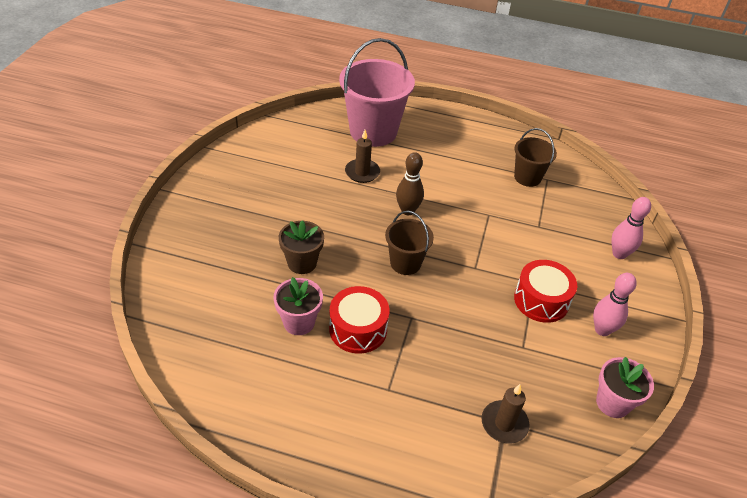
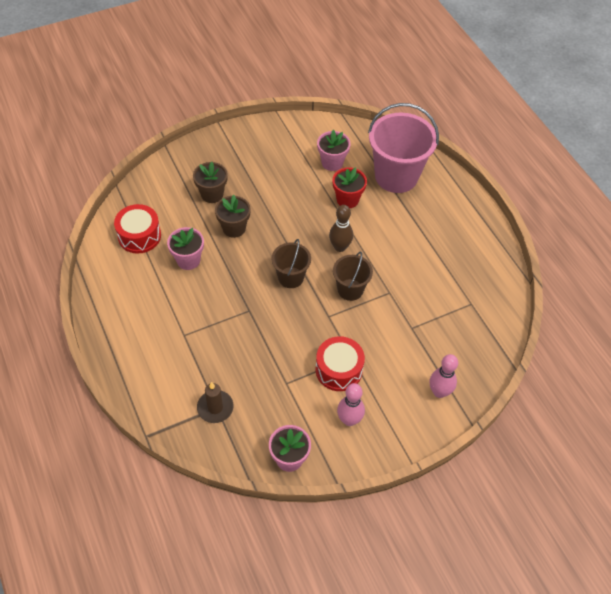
camera: 50 degrees right, 10 degrees up
red drum [329,286,389,354] -> red drum moved to [114,204,161,254]
brown candle [345,130,380,183] -> red flower pot [333,167,367,208]
brown bucket [514,128,557,187] -> brown bucket moved to [333,252,373,301]
none -> brown flower pot [193,162,228,203]
none -> pink flower pot [317,130,351,171]

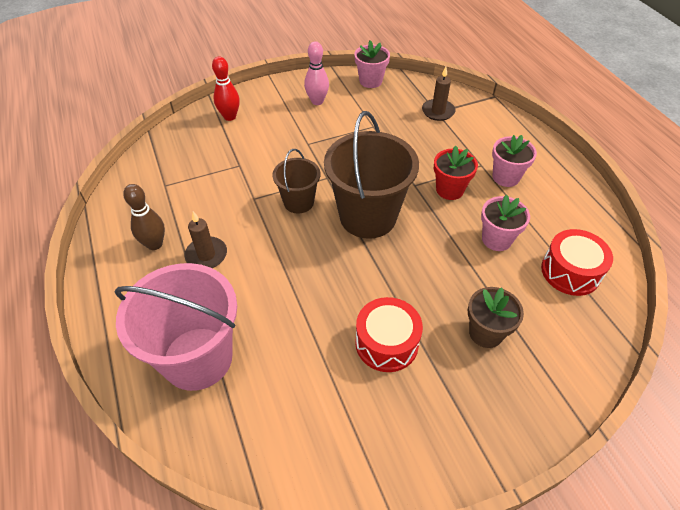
camera: 175 degrees left, 5 degrees down
brown flower pot [215,195,251,238] -> none
brown bucket [272,239,311,288] -> brown bucket [324,111,419,239], size x1.84
red drum [316,336,365,391] -> red drum moved to [355,297,423,372]
pink flower pot [317,130,351,171] -> pink flower pot moved to [492,135,537,187]
brown bowling pin [329,205,353,252] -> brown bowling pin moved to [123,184,165,250]
red flower pot [333,167,367,208] -> red flower pot moved to [434,146,478,200]
pink bowling pin [429,354,458,398] -> red bowling pin [212,56,240,121]
none -> brown candle [184,211,227,268]

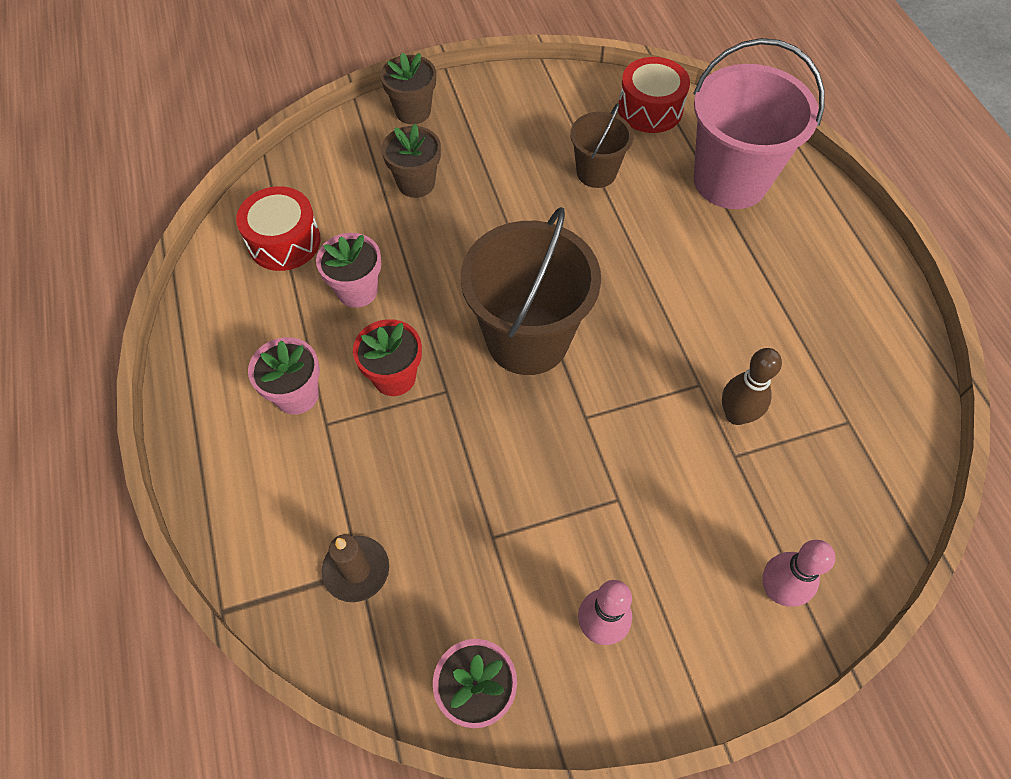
camera: 175 degrees left, 10 degrees up
brown bowling pin [123,184,165,250] -> brown bowling pin moved to [722,348,782,425]
brown candle [184,211,227,268] -> none
red bowling pin [212,56,240,121] -> pink bowling pin [762,540,835,607]
brown bucket [272,149,320,213] -> brown bucket moved to [570,103,634,188]
red drum [355,297,423,372] -> red drum moved to [618,57,690,133]
none -> brown flower pot [380,52,436,124]

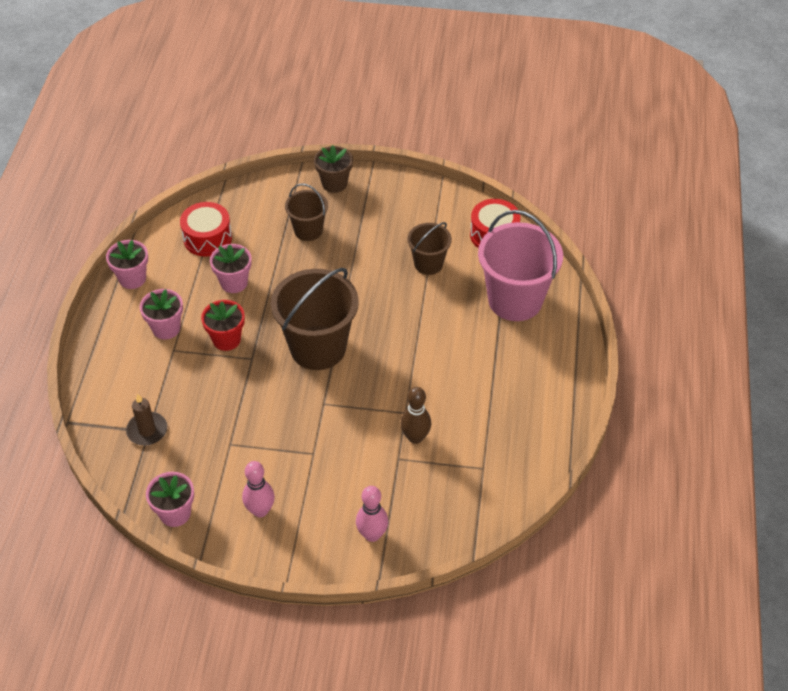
camera: 25 degrees right, 10 degrees down
brown flower pot [382,124,441,198] -> brown bucket [285,184,328,241]
none -> pink flower pot [106,240,148,289]

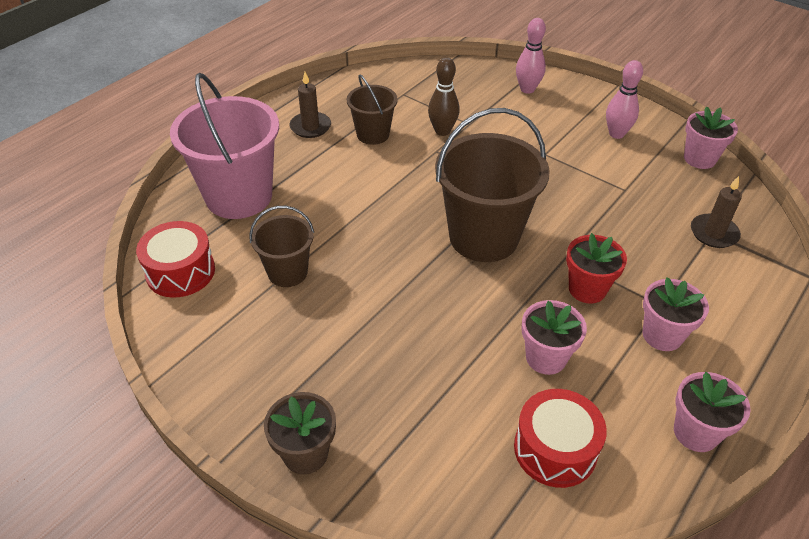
camera: 150 degrees left, 5 degrees down
brown bucket [285,184,328,241] -> brown bucket moved to [347,74,398,145]
none -> brown candle [289,72,331,138]

